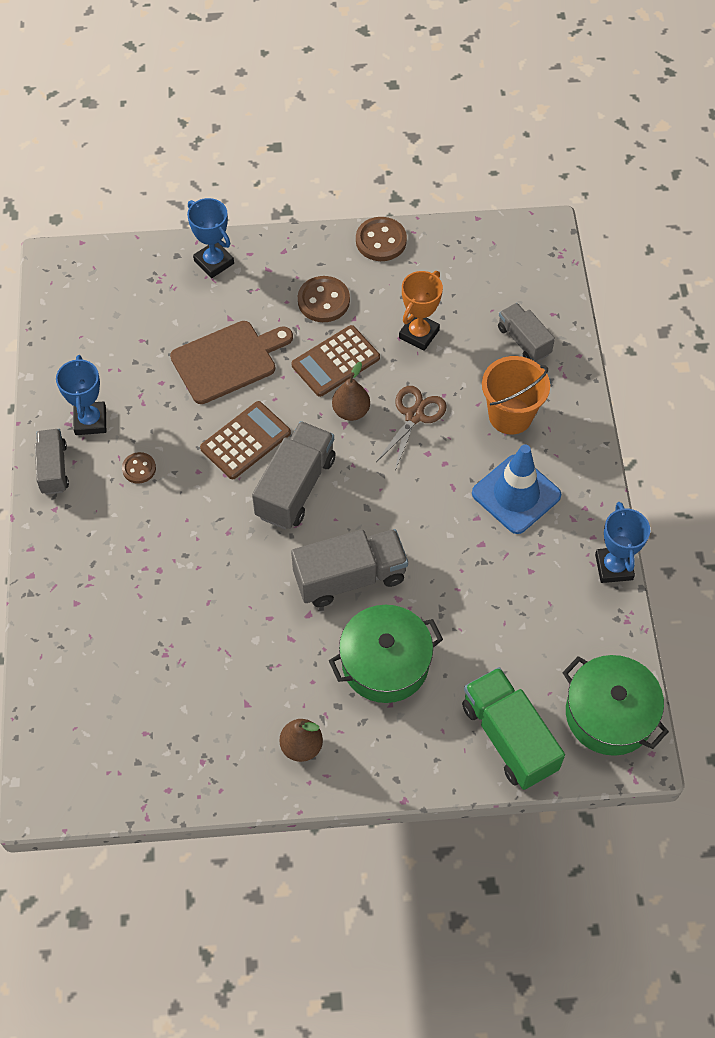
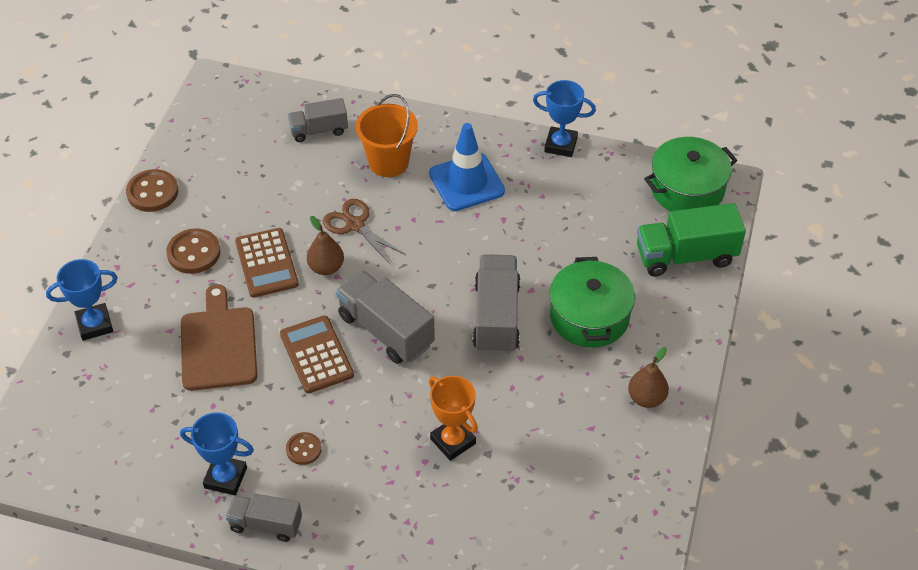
camera: 70 degrees left, 10 degrees down
orange trophy [399,271,443,351] -> orange trophy moved to [429,376,478,461]

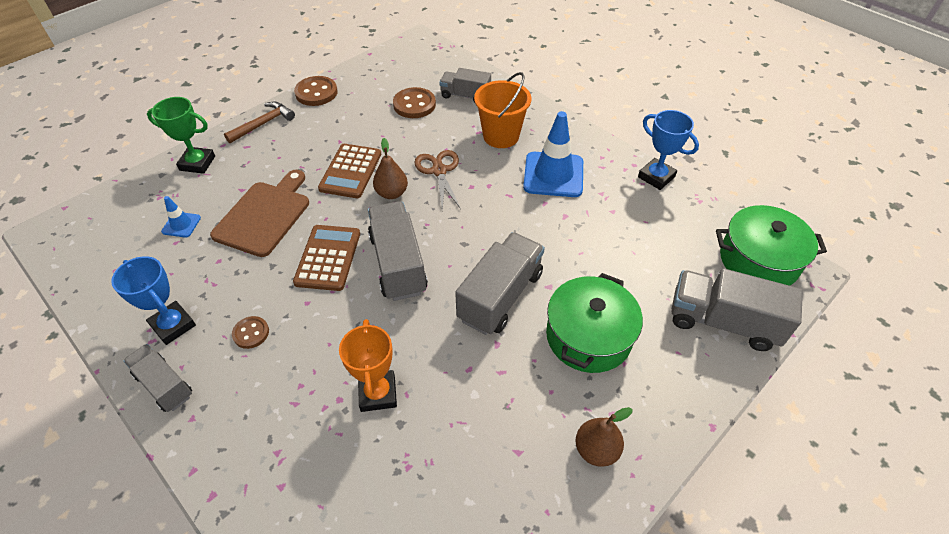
camera: 30 degrees right, 0 degrees up
blue trophy [46,259,118,341] -> green trophy [147,97,215,174]
brown button [166,228,221,274] -> brown button moved to [393,87,436,118]
green truck [637,203,746,277] -> grey truck [671,268,803,351]
none -> blue traffic cone [161,196,201,238]
none -> brown hammer [224,102,295,143]

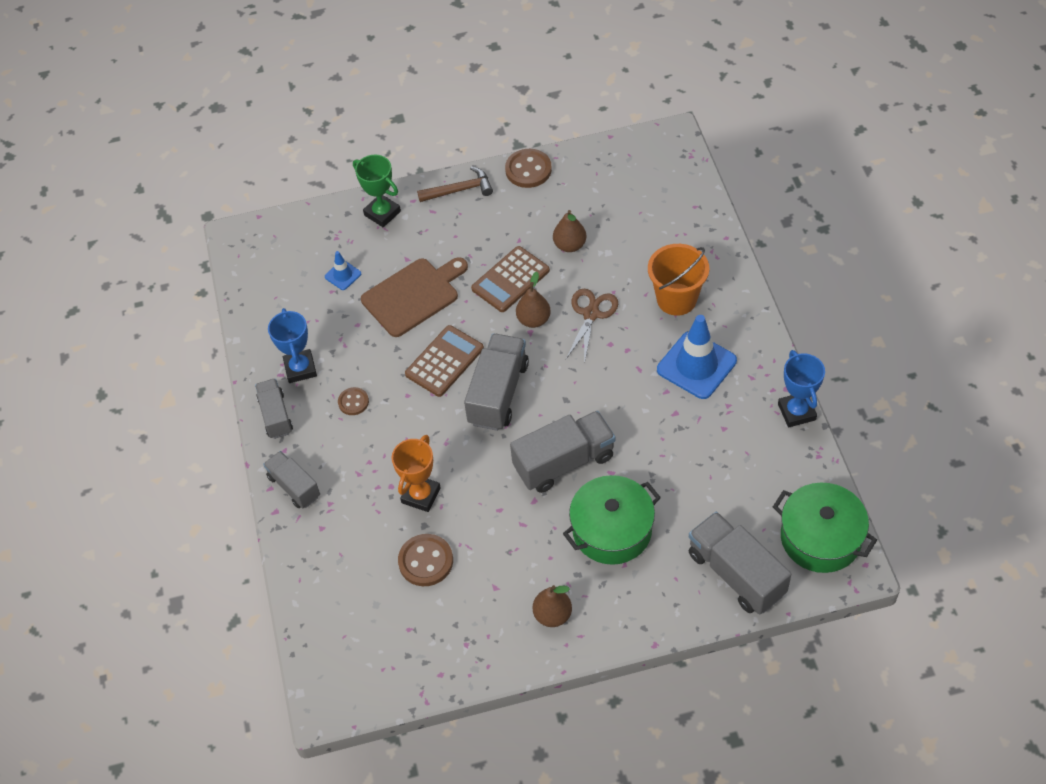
camera: 35 degrees right, 5 degrees up
brown button [393,87,436,118] -> brown button moved to [398,534,453,586]
grey truck [439,68,491,103] -> grey truck moved to [263,451,320,508]
none -> brown pear [553,210,586,252]

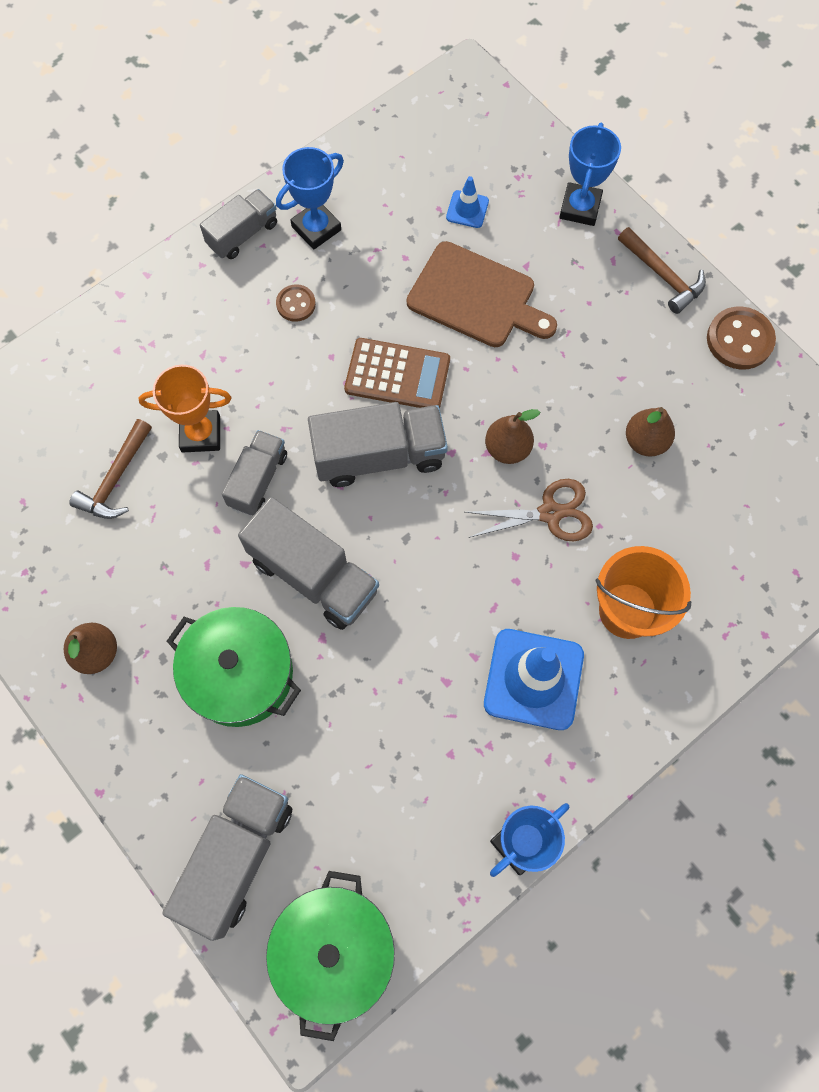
camera: 60 degrees right, 15 degrees up
grey truck [263,451,320,508] -> grey truck moved to [222,430,287,516]
green trophy [353,155,401,227] -> blue trophy [559,122,621,226]
brown button [398,534,453,586] -> brown hammer [69,419,152,519]
brown calculator [471,246,550,312] -> none

